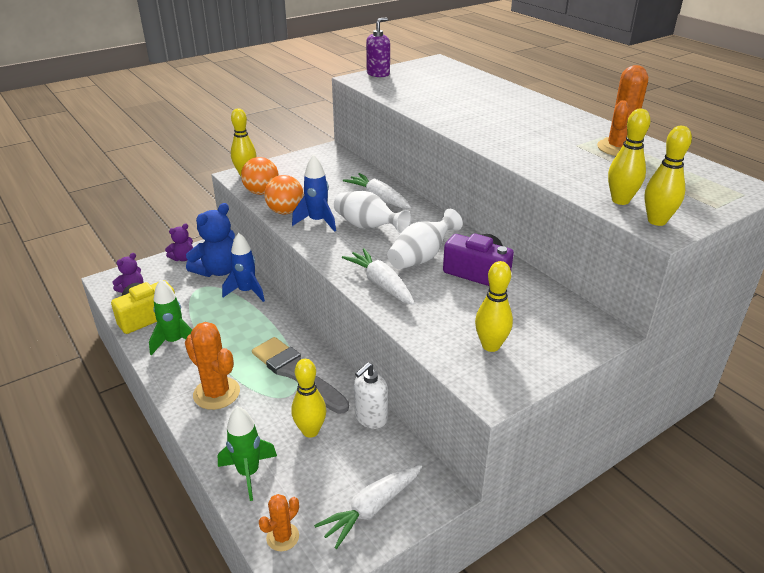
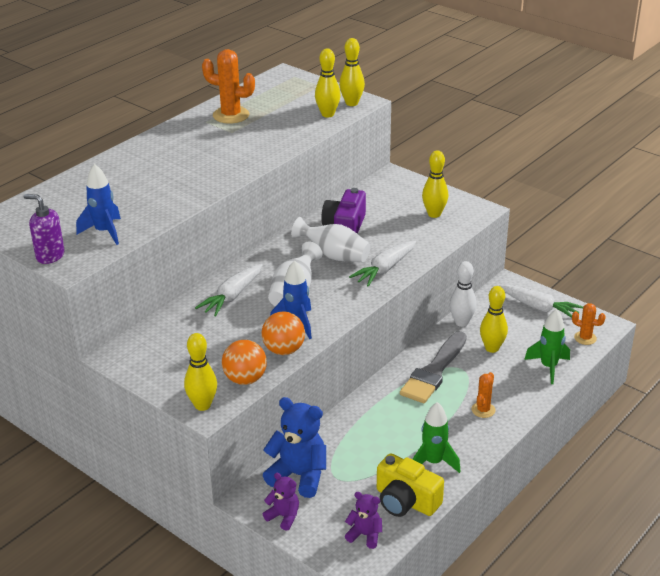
camera: 105 degrees left, 0 degrees up
orange cactus [185,322,240,410] -> orange cactus [471,372,496,418], size x0.57
blue rocket [222,233,265,302] -> blue rocket moved to [76,164,121,245]
white soap dispenser [354,362,388,429] -> white bowling pin [450,261,477,327]

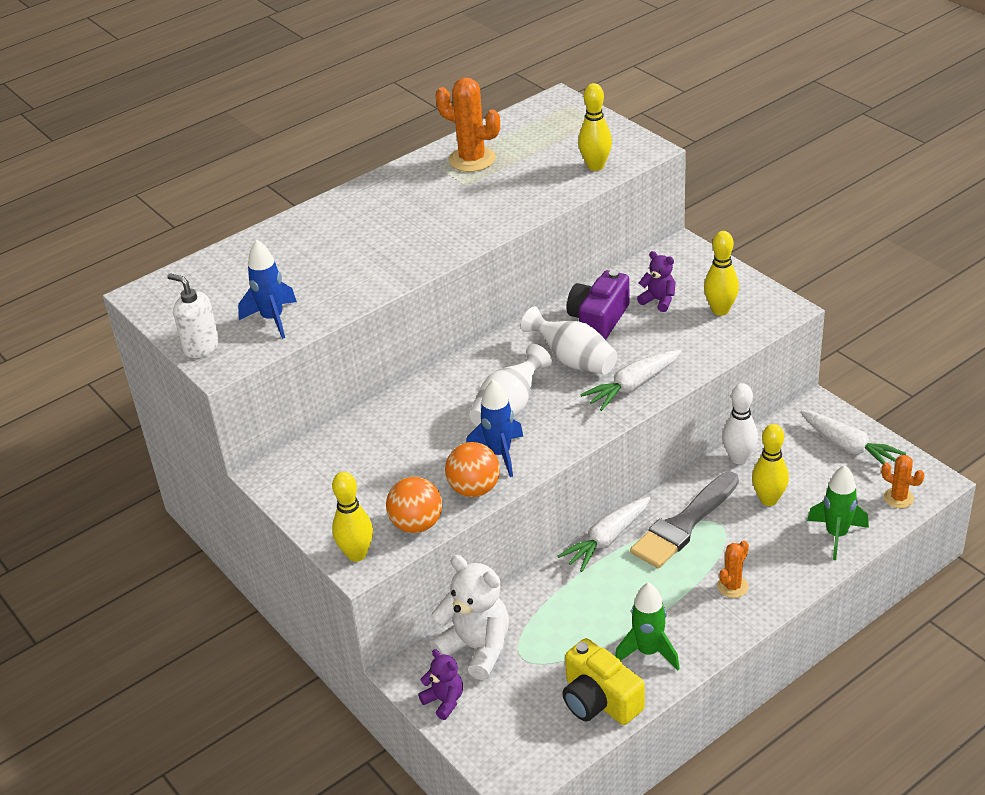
camera: 15 degrees right, 5 degrees up
purple soap dispenser [24,194,65,264] -> white soap dispenser [167,273,219,358]
white carrot [195,264,263,316] -> white carrot moved to [558,497,650,572]
blue teddy bear [263,397,326,498] -> white teddy bear [430,555,509,680]
yellow bowling pin [339,38,365,106] -> none
purple teddy bear [345,492,382,549] -> purple teddy bear moved to [637,251,676,312]

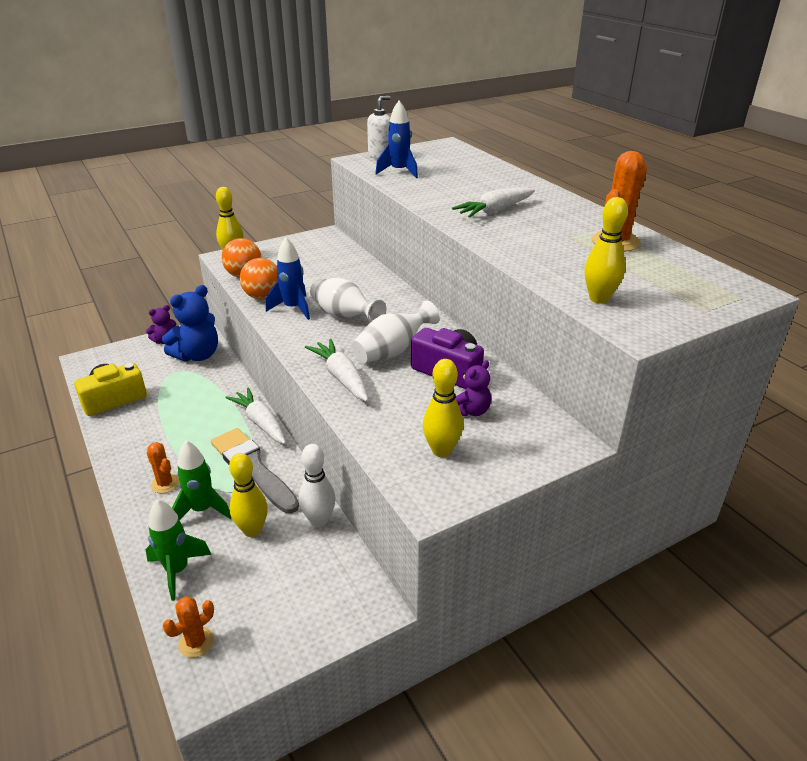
camera: 95 degrees right, 5 degrees down
white teddy bear [430,555,509,680] -> blue teddy bear [162,285,218,362]
green rocket [615,582,680,671] -> green rocket moved to [172,441,231,520]
white carrot [800,410,906,465] -> white carrot moved to [452,188,535,218]

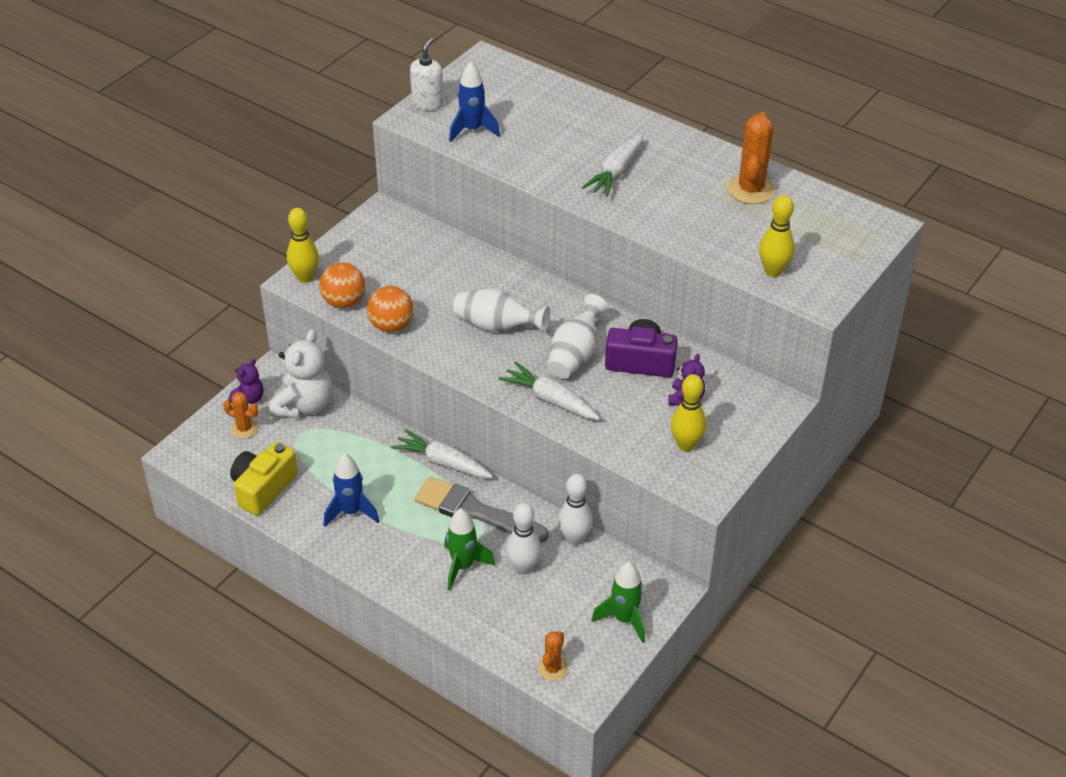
camera: 25 degrees left, 10 degrees up
green rocket [145,499,211,601] -> green rocket moved to [591,562,645,643]
orange cactus [147,442,179,493] -> orange cactus moved to [223,392,258,438]
blue teddy bear [162,285,218,362] -> white teddy bear [269,329,332,418]
yellow bowling pin [229,453,268,537] -> white bowling pin [506,503,541,575]
blue rocket [266,237,310,320] -> blue rocket moved to [324,453,380,527]

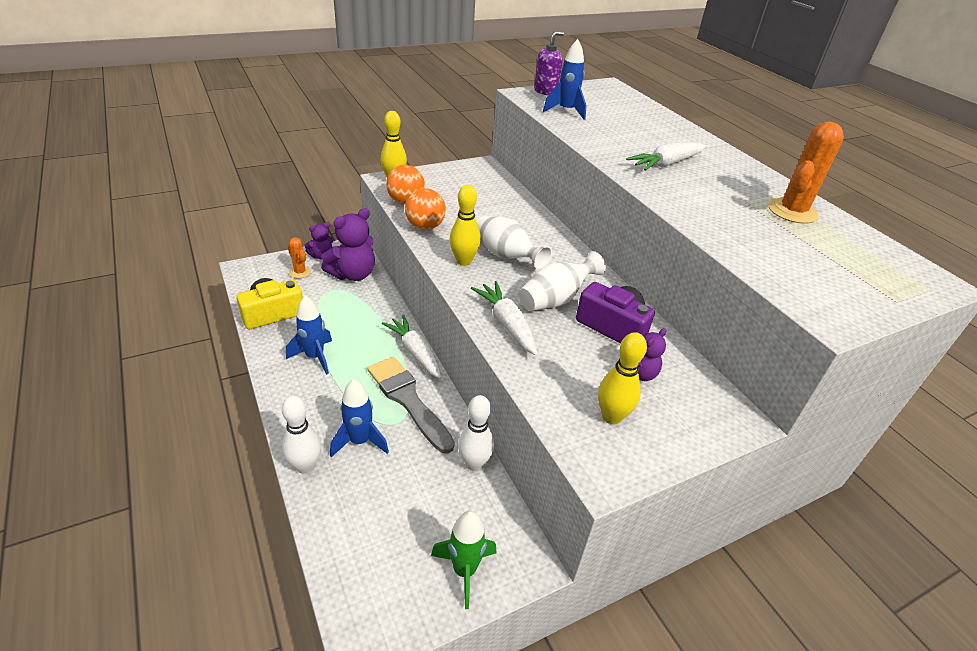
camera: 25 degrees right, 5 degrees down
white teddy bear [269,329,332,418] -> purple teddy bear [321,208,375,281]
white soap dispenser [410,37,444,111] -> purple soap dispenser [534,31,564,95]
green rocket [444,508,495,591] -> blue rocket [330,379,389,457]
white bowling pin [506,503,541,575] -> white bowling pin moved to [282,396,321,474]
orange cactus [538,631,568,681] -> none
yellow bowling pin [759,195,794,277] -> yellow bowling pin moved to [449,185,481,266]

